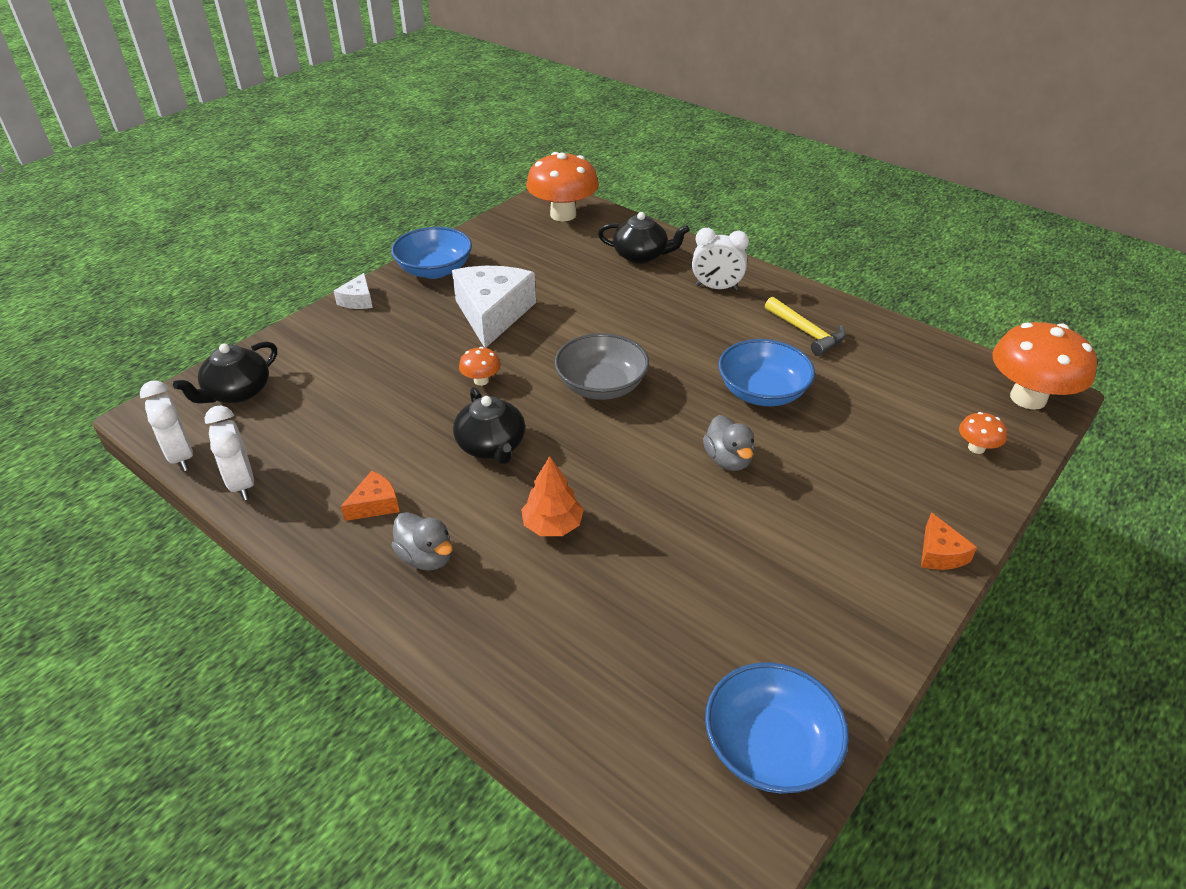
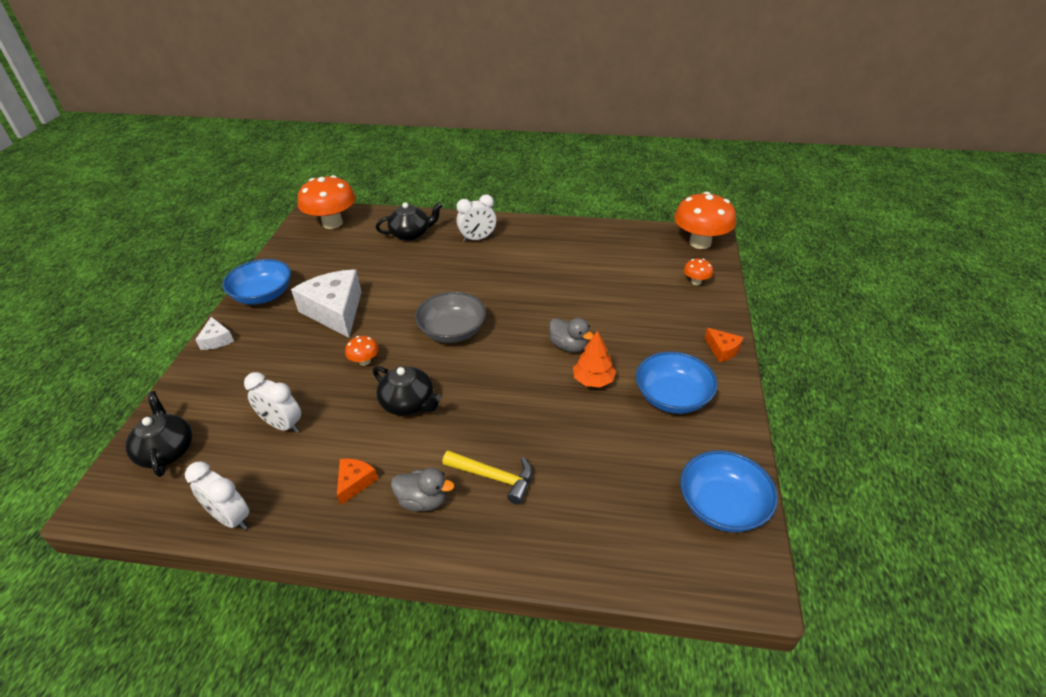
camera: 30 degrees left, 0 degrees up
white clock [140,380,193,471] -> white clock moved to [244,372,301,433]
black teapot [173,342,277,404] -> black teapot turned 150 degrees clockwise [125,391,192,477]
orange tree [521,456,584,536] -> orange tree moved to [573,331,616,387]
blue bowl [718,339,815,406] -> blue bowl moved to [636,351,718,414]
yellow hammer [765,297,846,356] -> yellow hammer moved to [442,450,532,504]

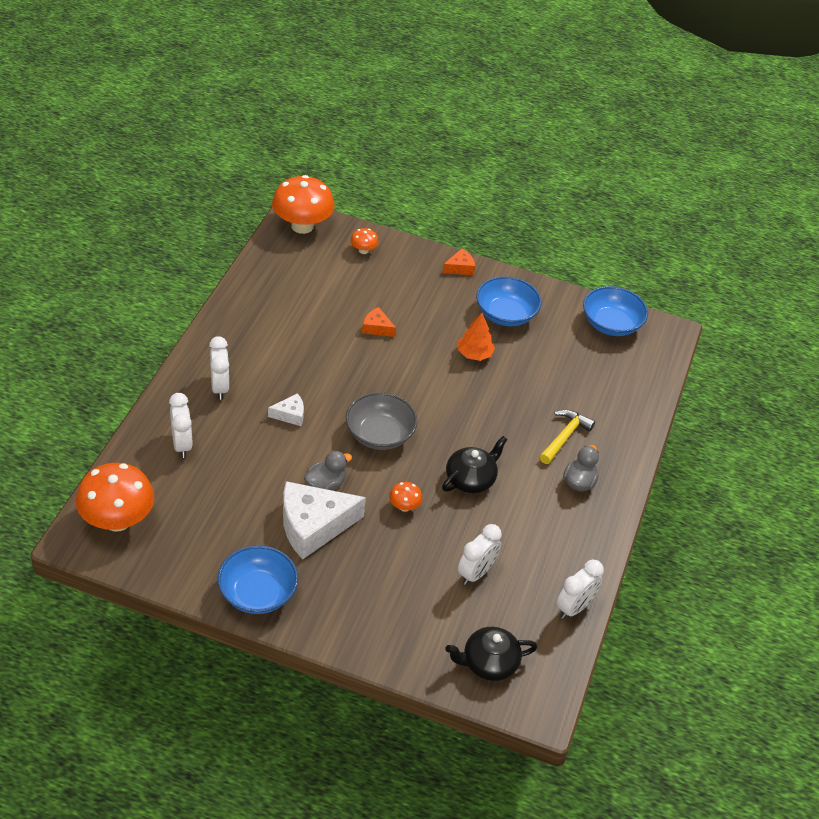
camera: 85 degrees left, 5 degrees up
white cheese [195,317,234,350] -> white cheese moved to [268,393,304,426]
orange cheese [337,458,378,505] -> orange cheese moved to [362,307,396,337]
black teapot [376,202,442,241] -> white clock [169,393,193,458]
grey duck [549,318,594,352] -> grey duck moved to [304,451,352,491]

